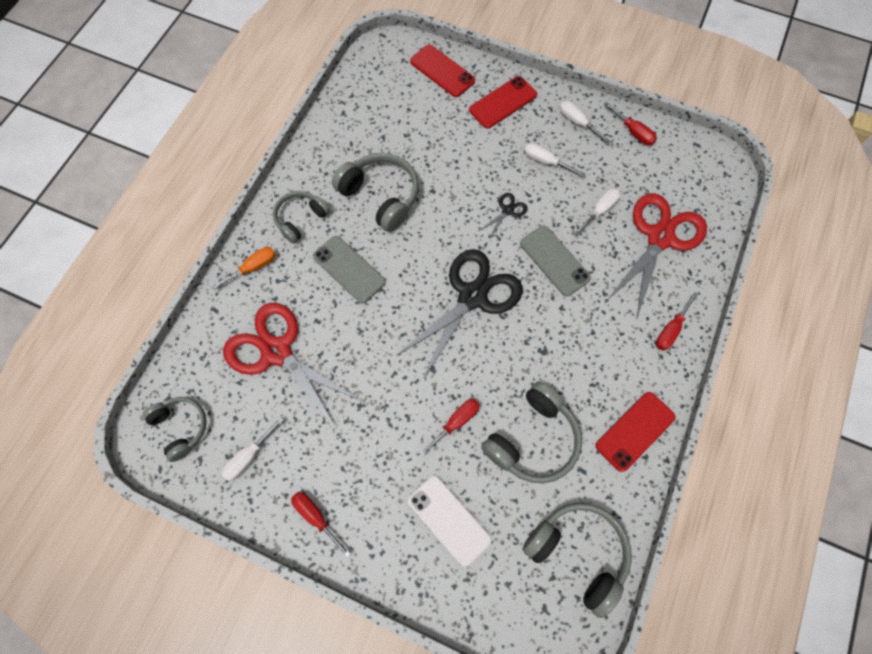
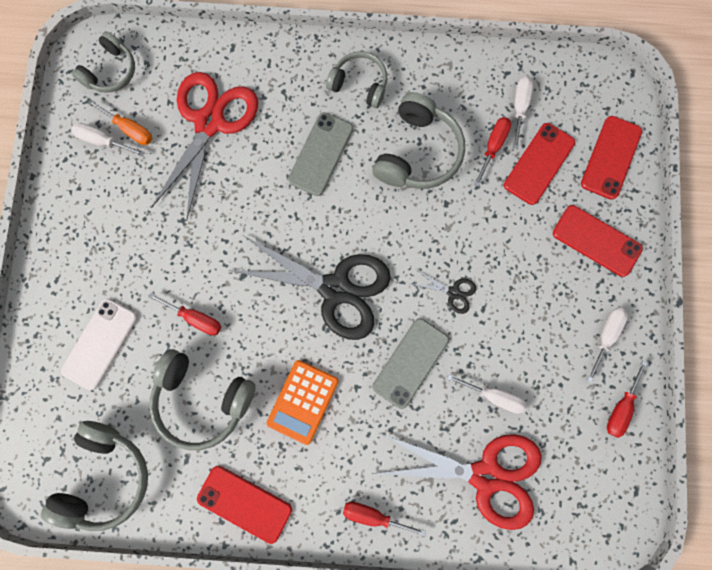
camera: 70 degrees right, 10 degrees up
orange screwdriver [211,247,276,291] -> orange screwdriver moved to [88,99,152,145]
red screwdriver [291,492,351,557] -> red screwdriver moved to [474,117,511,187]
white screwdriver [525,143,586,177] -> white screwdriver moved to [513,77,533,149]
none -> orange calculator [266,360,339,445]
none -> red phone [504,123,575,205]

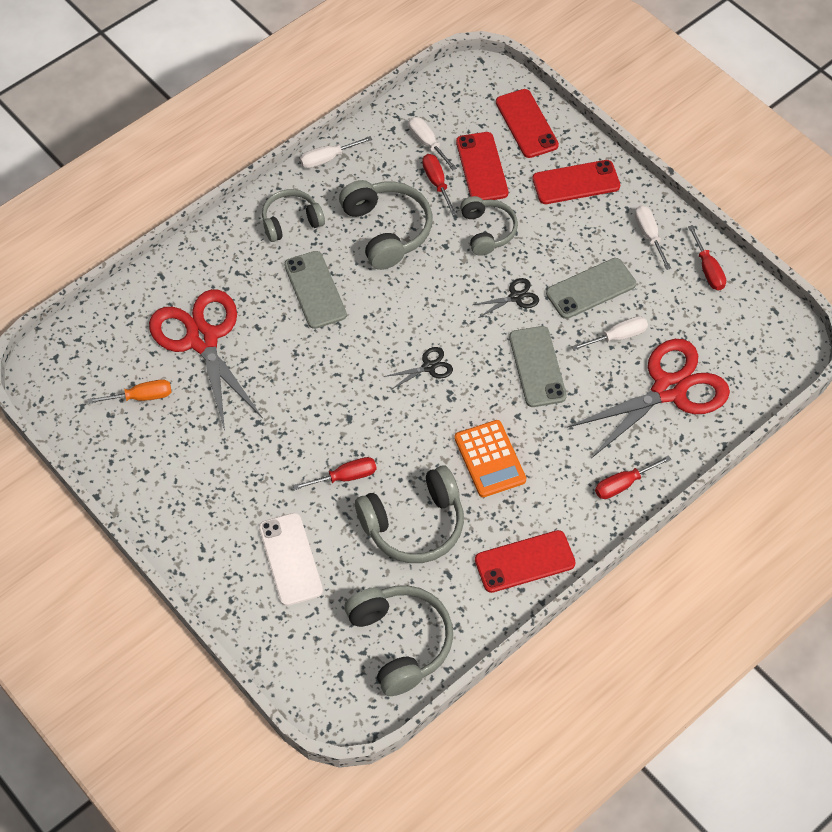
camera: 45 degrees left, 20 degrees down
grey headphones [72,31,135,93] -> grey headphones moved to [460,196,518,256]
white screwdriver [72,123,145,156] -> white screwdriver moved to [300,136,372,168]
black scissors [229,236,391,340] -> black scissors [384,347,453,390], size x0.41
none -> grey phone [546,258,636,319]

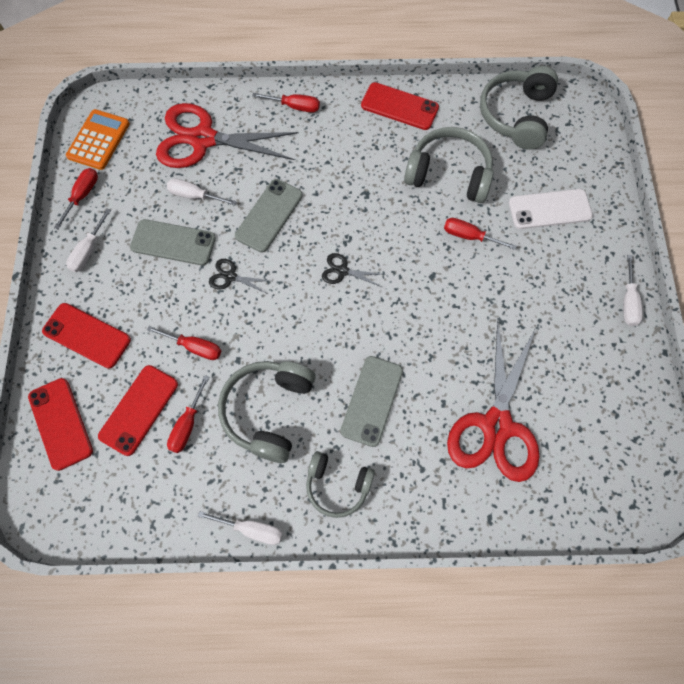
camera: 140 degrees left, 10 degrees up
orange screwdriver [88,379,172,404] -> none
white phone [259,513,323,606] -> white phone turned 60 degrees clockwise [509,189,593,229]
white screwdriver [409,117,457,170] -> white screwdriver moved to [623,255,643,326]
orange calculator [454,420,526,497] -> orange calculator moved to [66,109,130,170]
grey headphones [460,196,518,256] -> red screwdriver [147,326,221,360]
red phone [496,89,559,158] -> red phone turned 45 degrees counterclockwise [28,378,93,471]

